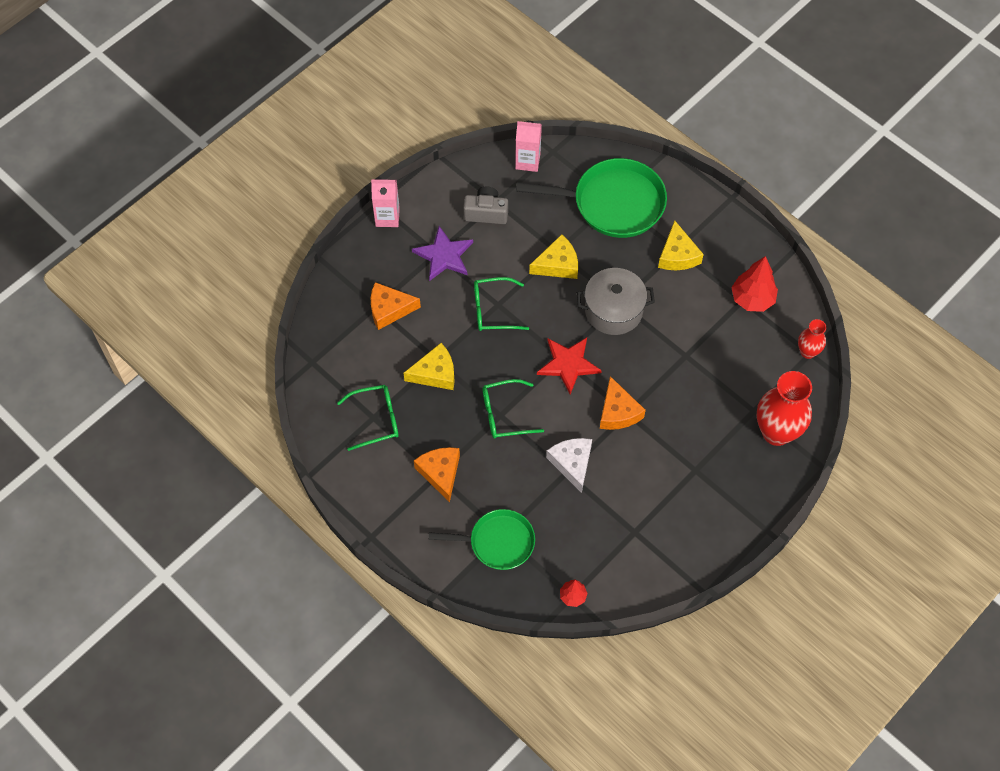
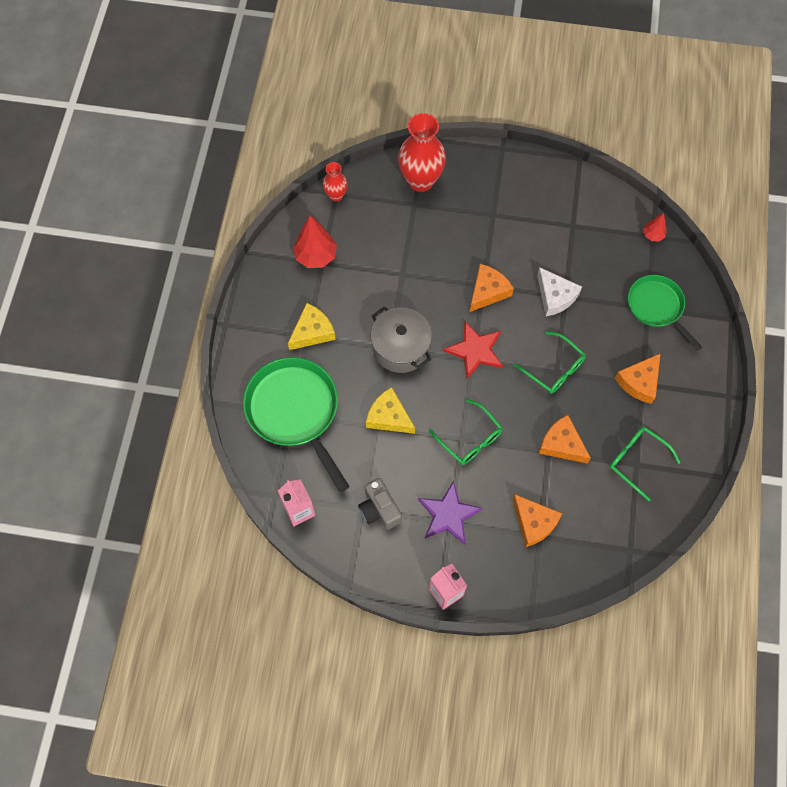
camera: 125 degrees left, 5 degrees up
yellow cheese [404,343,455,390] -> orange cheese [539,415,591,464]
white cheese [546,438,592,493] -> white cheese turned 75 degrees counterclockwise [537,267,582,316]

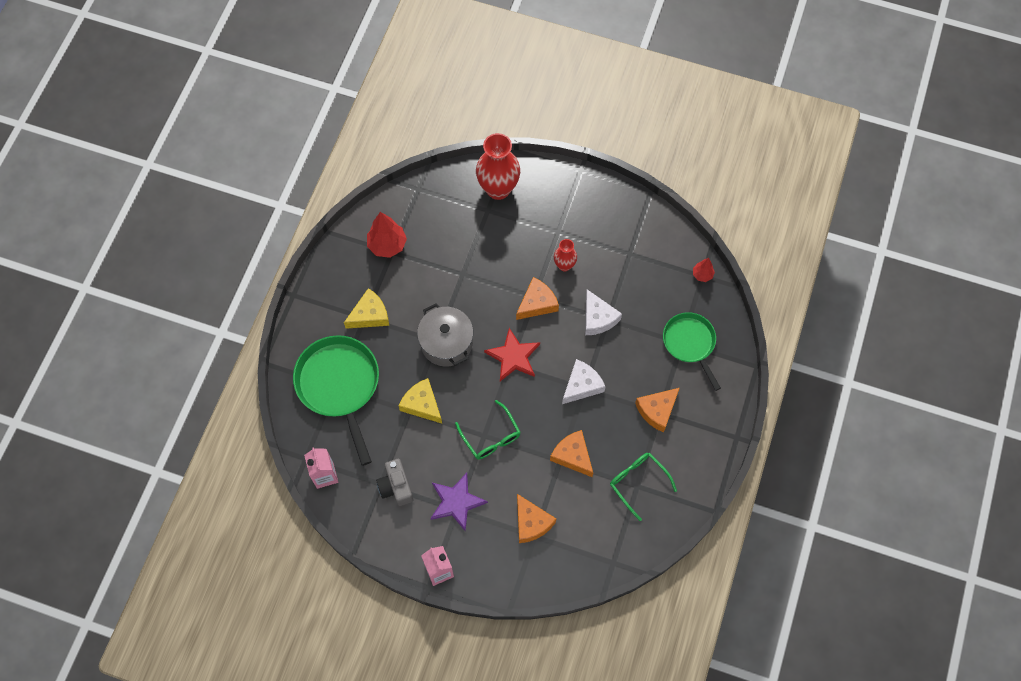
camera: 10 degrees right, 0 degrees up
red vase [323,162,348,202] -> red vase moved to [554,239,577,271]
green glasses [514,331,586,394] -> white cheese [562,359,605,404]

